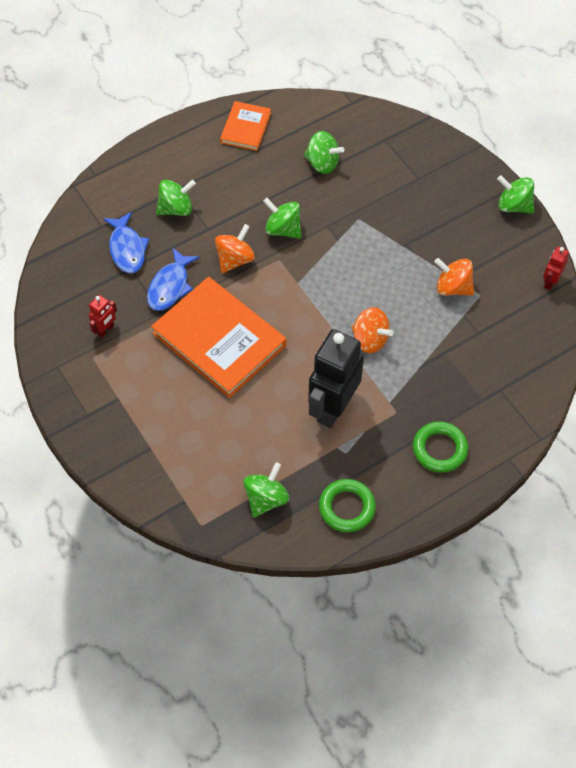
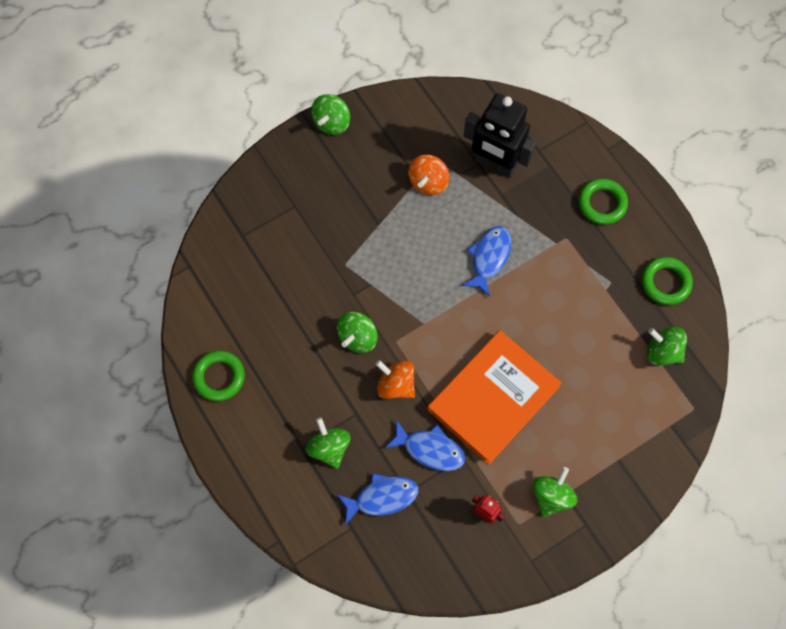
camera: 90 degrees left, 10 degrees up
orange book [220,101,271,151] -> green ring [192,350,245,401]
green spinning top [304,131,344,174] -> green spinning top moved to [533,467,577,517]
black robot [308,329,364,428] -> black robot moved to [464,93,536,177]
orange spinning top [351,307,393,353] -> blue fish [462,226,512,297]
red robot [543,246,569,290] -> none

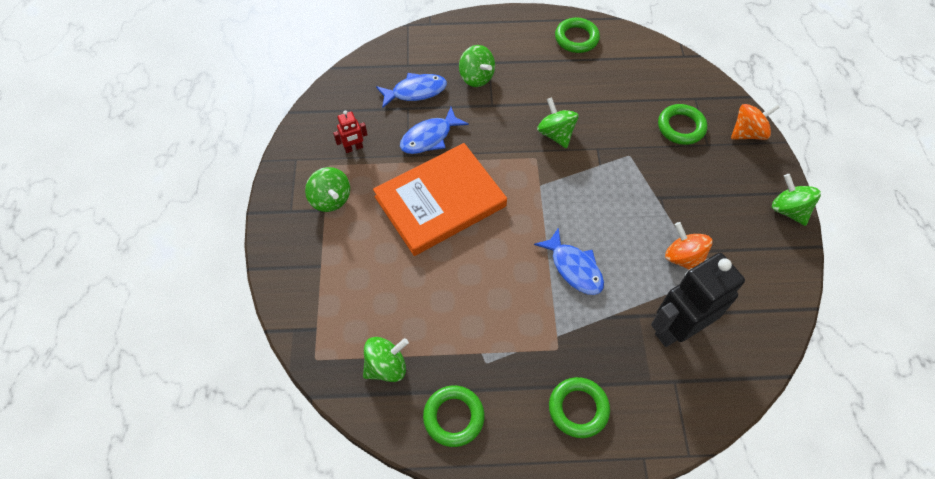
camera: 120 degrees right, 10 degrees down
green spinning top [306,417,350,469] -> green spinning top turned 45 degrees clockwise [459,45,495,87]
blue fish [337,473,418,525] -> blue fish turned 120 degrees counterclockwise [376,73,447,108]
orange spinning top [375,360,415,399] -> orange spinning top moved to [731,103,780,140]
orange book [428,330,562,465] -> orange book turned 75 degrees clockwise [373,143,507,256]
none -> green ring [658,104,707,145]

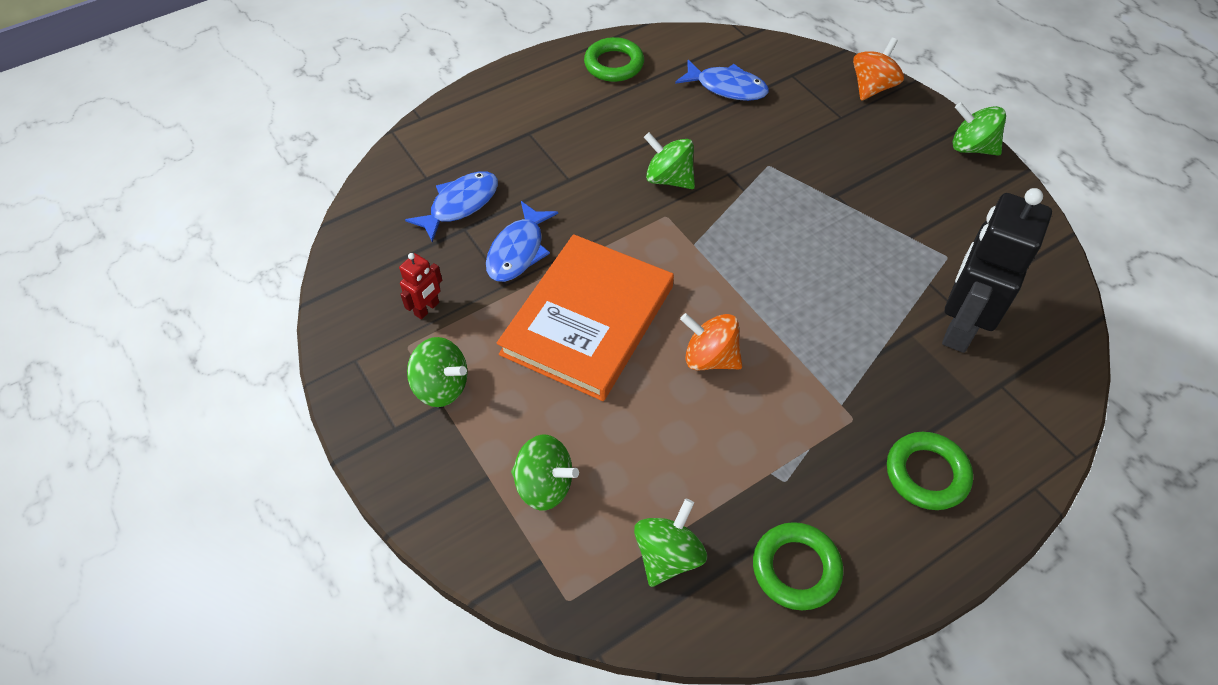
camera: 30 degrees left, 5 degrees down
green spinning top [459,45,495,87] -> green spinning top moved to [511,434,579,510]
blue fish [534,227,604,295] -> blue fish moved to [675,60,769,101]
green ring [658,104,707,145] -> none
orange spinning top [665,222,712,270] -> orange spinning top moved to [680,313,742,370]

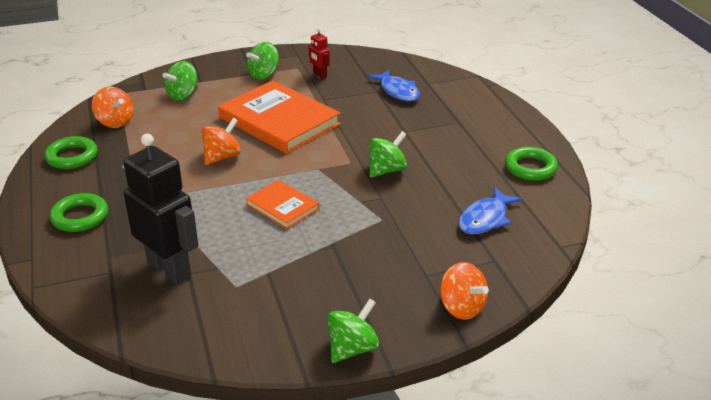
camera: 105 degrees right, 20 degrees down
blue fish [486,201,558,282] -> none
green spinning top [634,498,707,587] -> orange spinning top [92,87,133,128]
none -> orange book [245,180,319,229]

